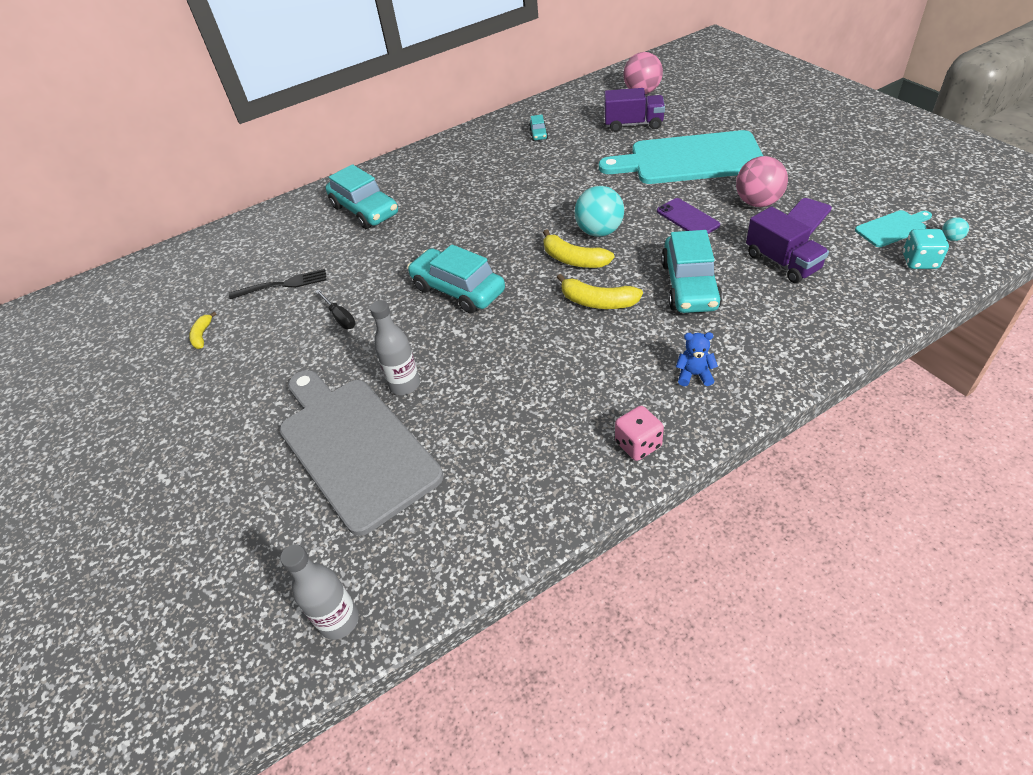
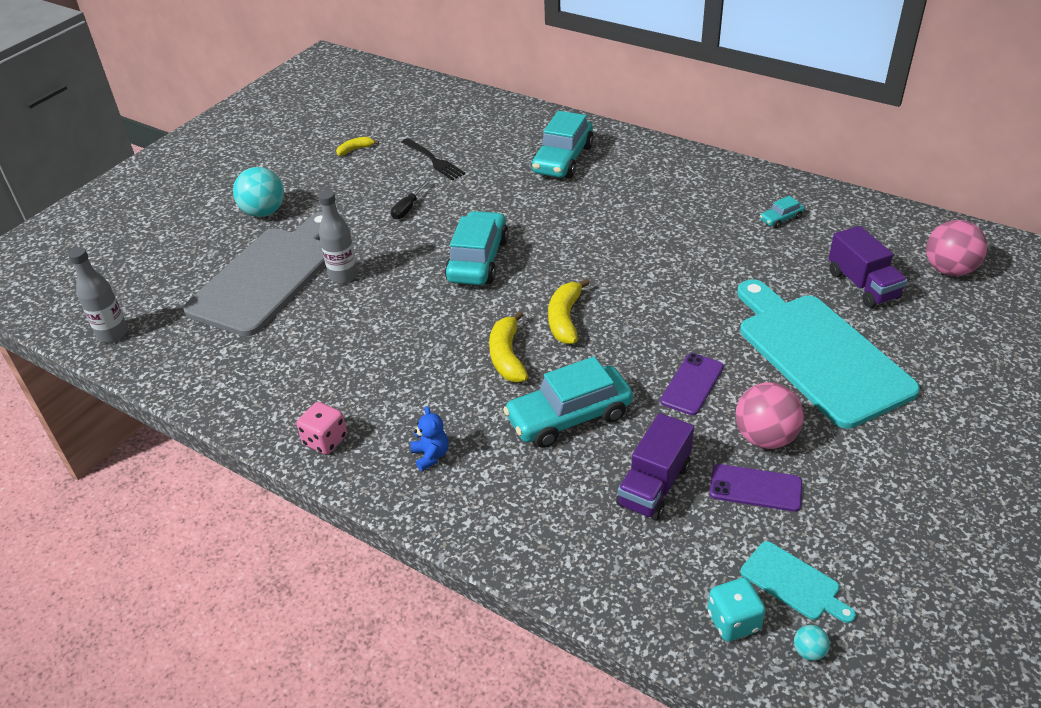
camera: 60 degrees right, 5 degrees down
turquoise ball [575,186,624,237] -> turquoise ball moved to [233,167,284,217]

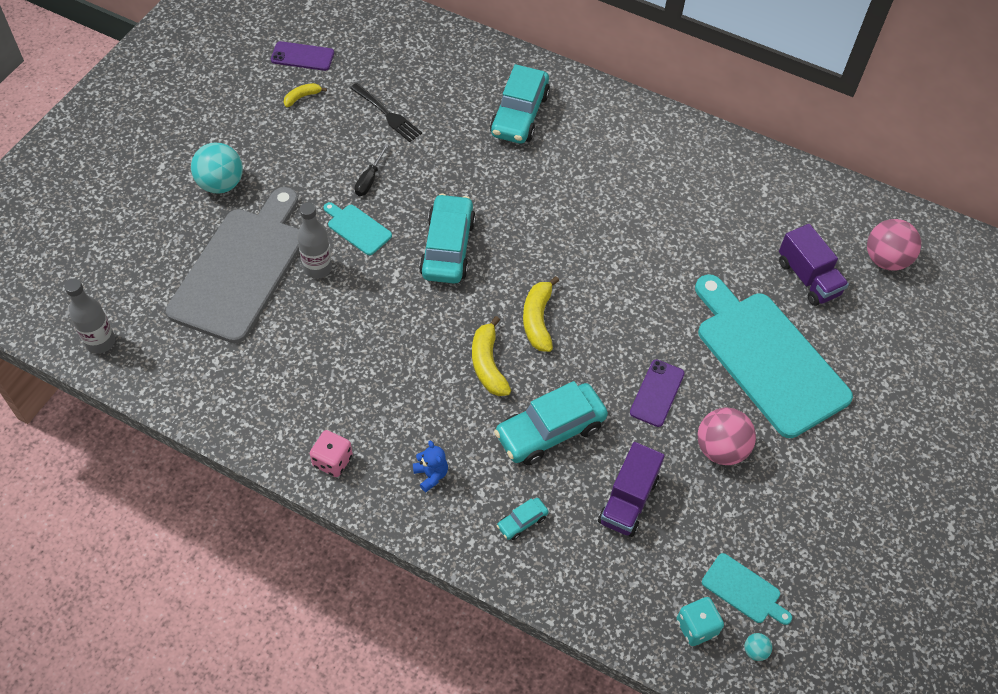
camera: 10 degrees left, 15 degrees up
purple phone [709,464,802,512] -> purple phone moved to [271,41,334,71]
turquoise car [760,196,804,228] -> turquoise car moved to [497,498,549,540]
none -> turquoise cutting board [324,202,392,255]

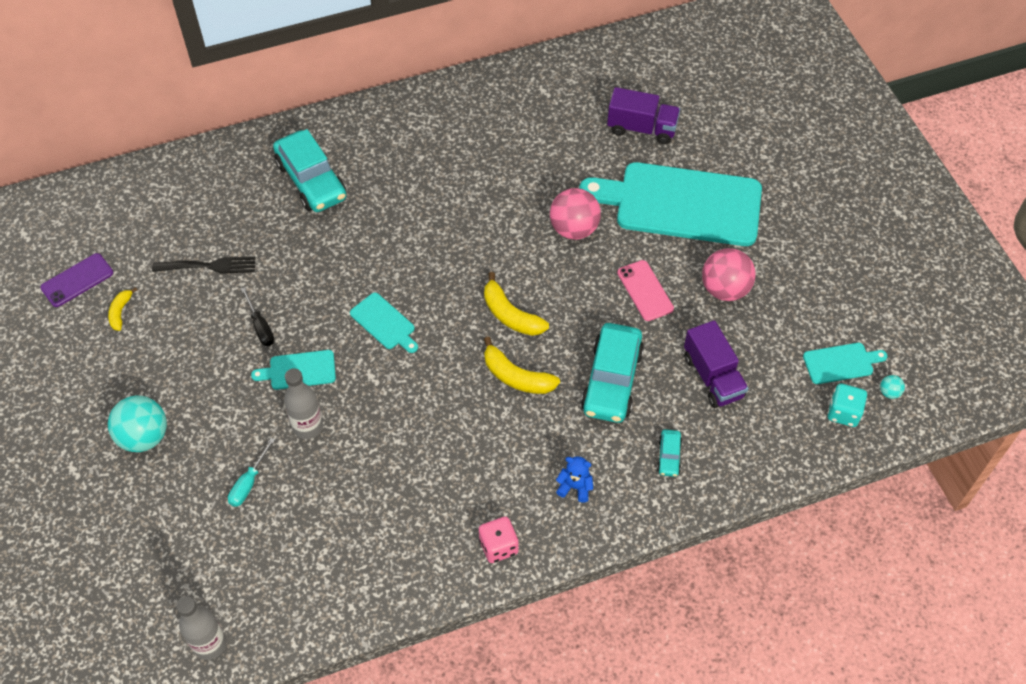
camera: 45 degrees left, 0 degrees up
grey cutting board [166,187,299,343] -> turquoise screwdriver [228,438,275,507]
turquoise car [419,194,476,284] -> turquoise cutting board [350,293,418,353]
purple phone [630,359,685,427] -> pink phone [617,260,674,321]
pink ball [867,219,921,271] -> pink ball moved to [550,188,601,240]

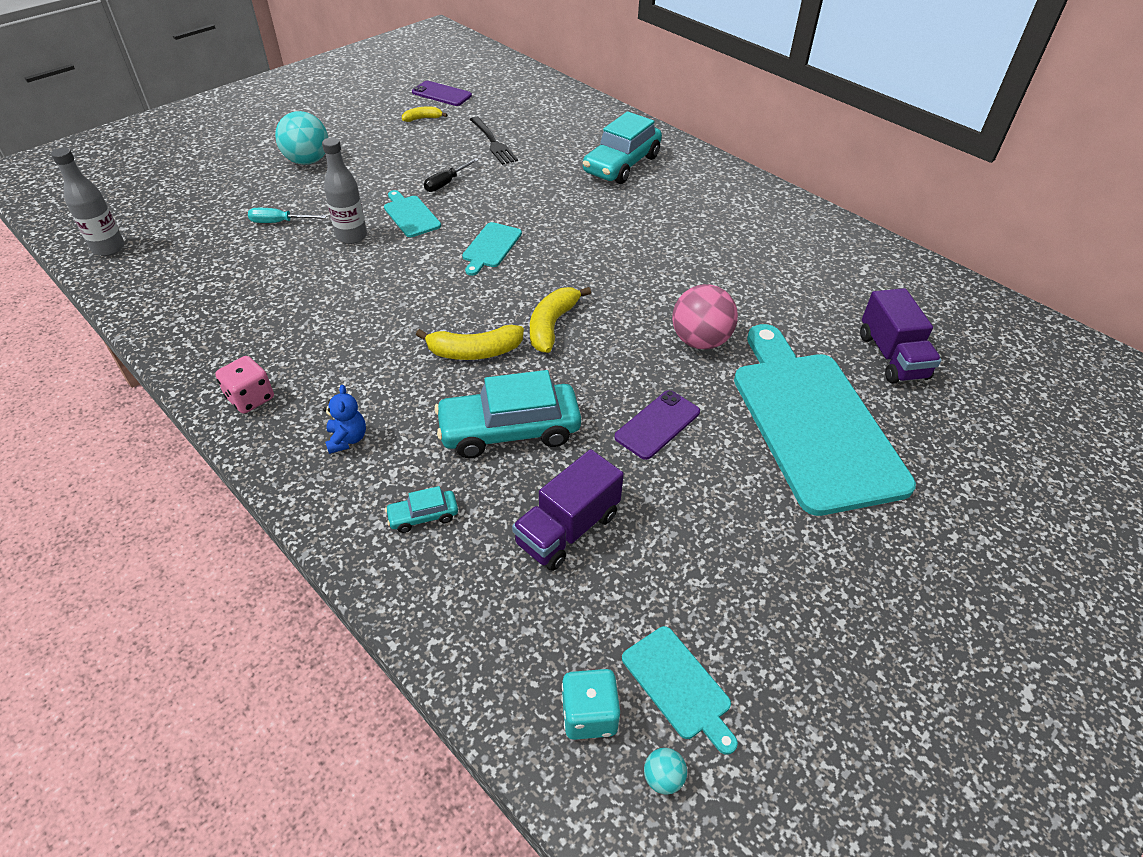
camera: 65 degrees right, 10 degrees down
yellow banana [484,337,560,394] -> yellow banana turned 105 degrees counterclockwise [416,325,524,360]
pink phone [617,260,674,321] -> purple phone [614,390,700,460]
pink ball [702,248,756,301] -> none

